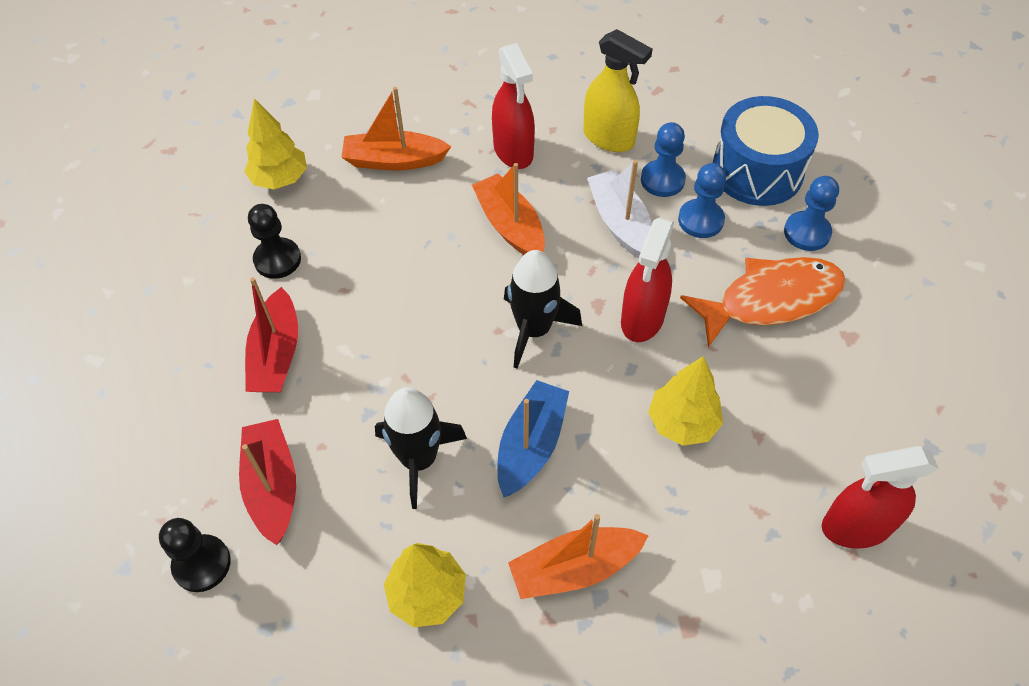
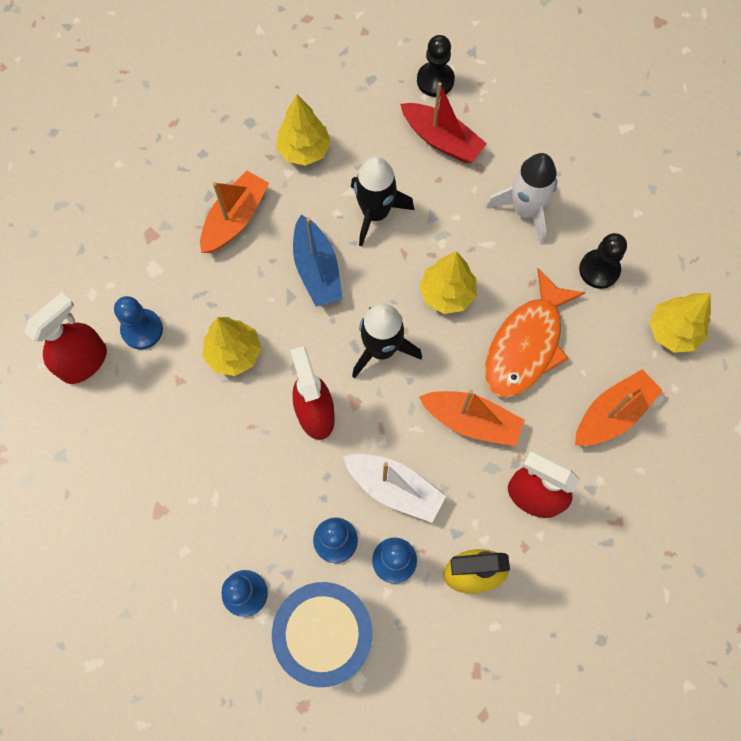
camera: 140 degrees right, 15 degrees up
red boat [245,277,298,392] -> white rocket [486,153,557,243]
orange fish [680,257,846,347] -> orange fish moved to [485,268,585,398]
none -> blue pawn [114,296,163,349]
none -> yellow tree [419,251,477,314]

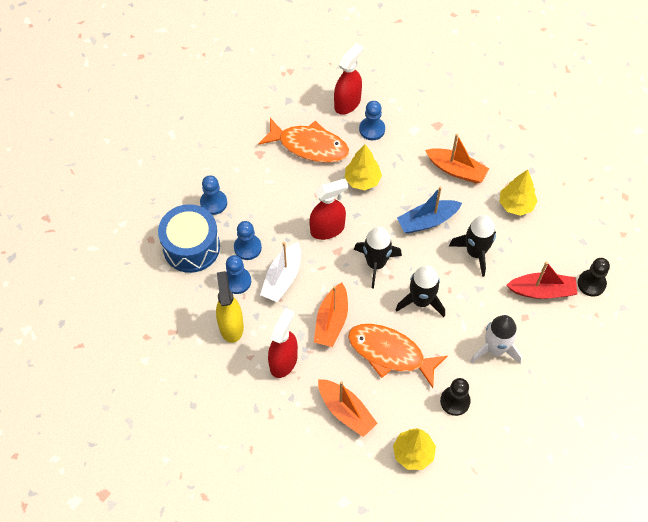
camera: 85 degrees right, 10 degrees down
red spray bottle [24,292,107,384] -> red spray bottle turned 90 degrees counterclockwise [334,43,363,115]
red boat [400,82,487,163] -> red boat turned 120 degrees counterclockwise [507,262,578,299]
yellow tree [419,251,477,314] -> black rocket [396,265,445,317]
none -> orange fish [258,118,349,163]

